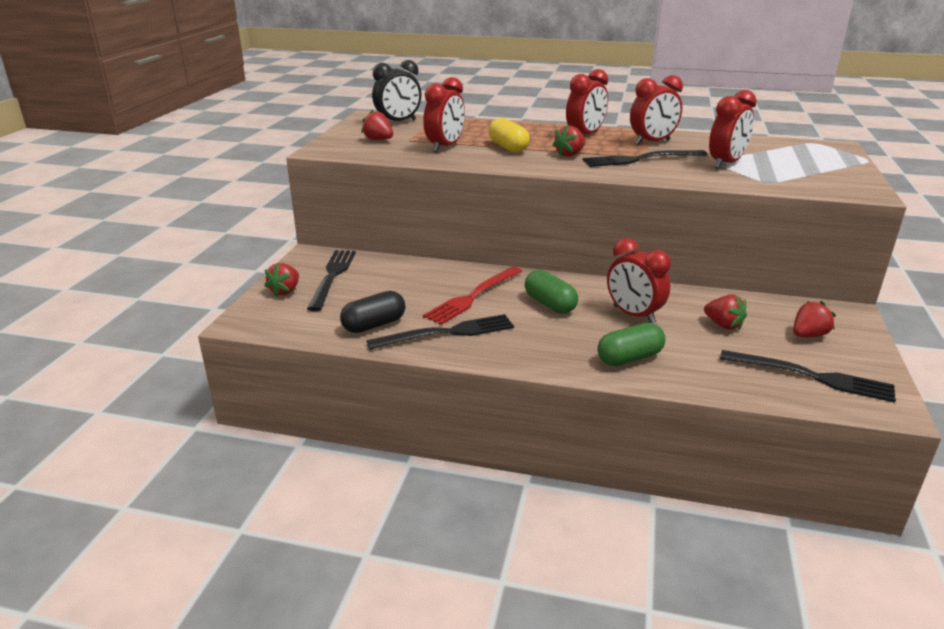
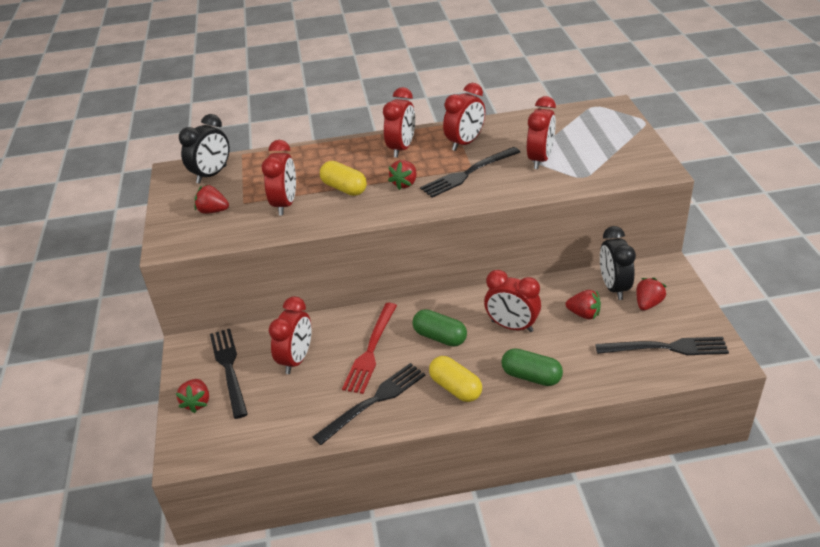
camera: 20 degrees left, 10 degrees up
black capsule [340,291,405,333] -> none
green capsule [597,323,665,366] -> green capsule turned 75 degrees clockwise [501,348,563,386]
none -> red clock [269,297,312,374]
none -> yellow capsule [429,356,482,402]
none -> black clock [600,226,636,300]

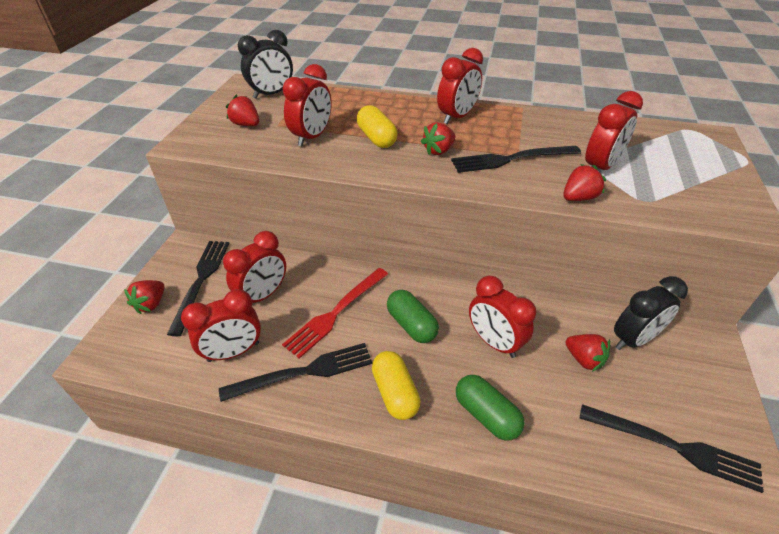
camera: 20 degrees right, 5 degrees up
red clock [443,83,485,151] -> red clock moved to [181,289,261,362]
black clock [600,226,636,300] -> black clock turned 135 degrees counterclockwise [614,276,688,350]
red strawberry [636,278,667,310] -> red strawberry moved to [563,164,606,201]

